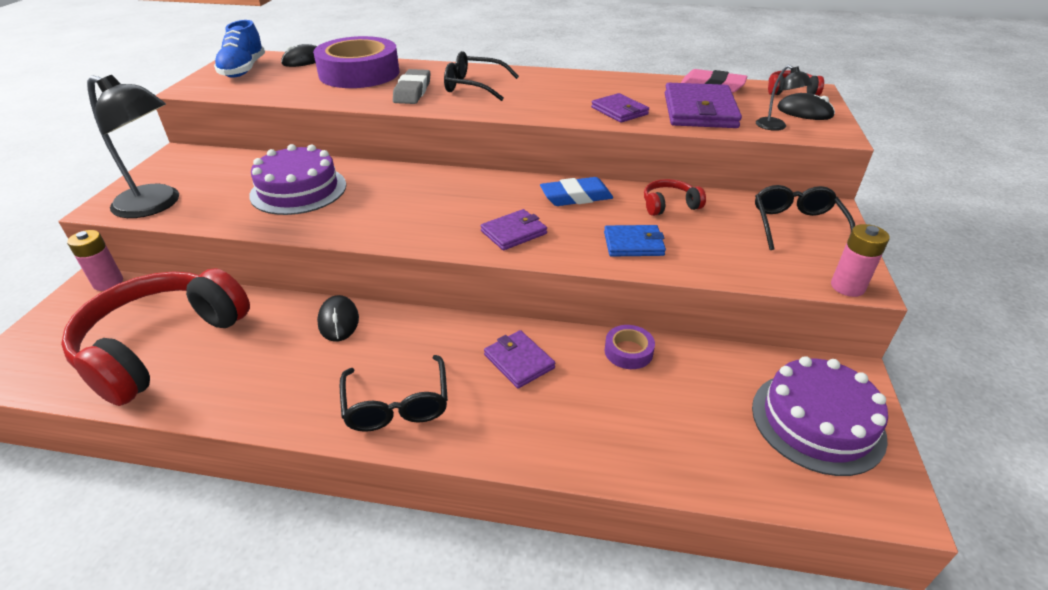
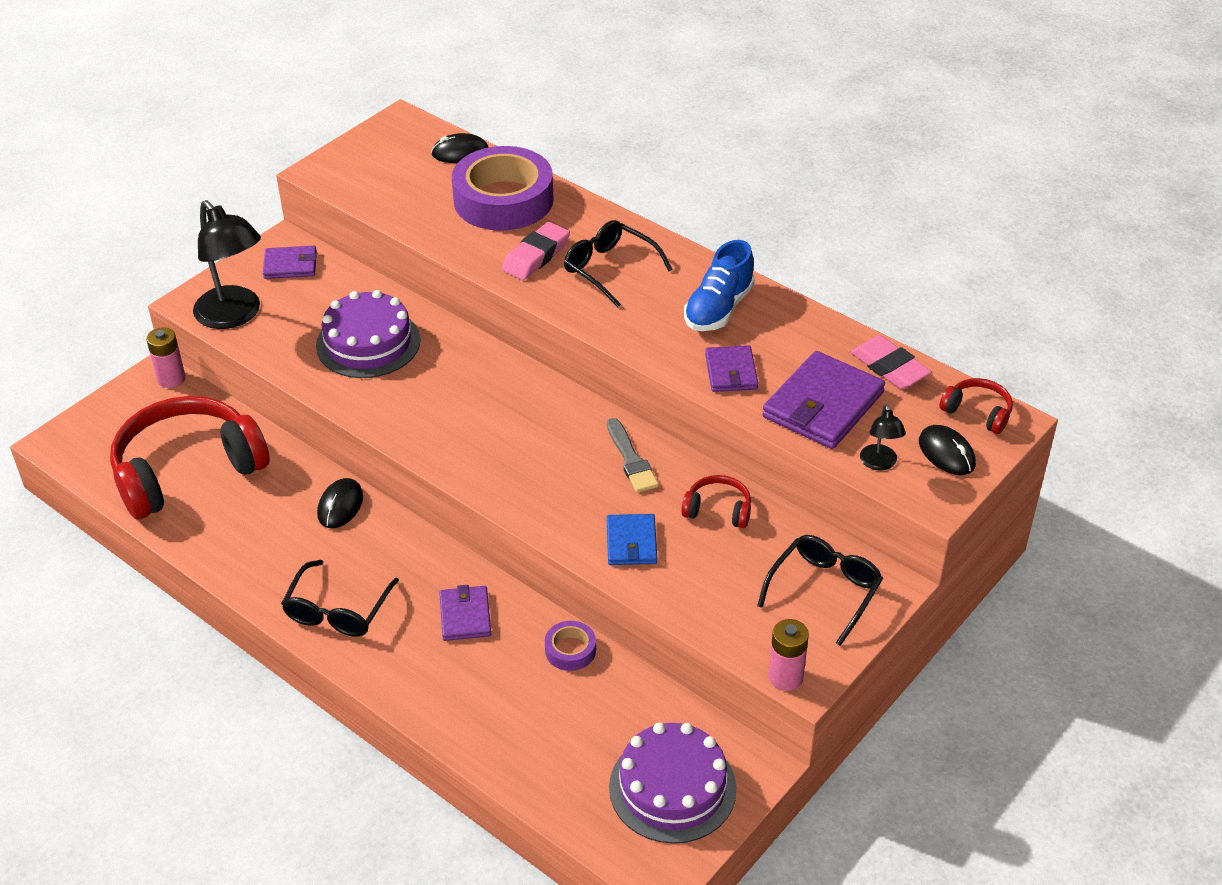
camera: 30 degrees right, 5 degrees up
blue shoe [214,20,265,78] -> blue shoe moved to [684,240,755,331]
grey eraser [393,69,430,104] -> pink eraser [502,222,570,280]
purple wallet [481,209,547,250] -> purple wallet moved to [263,246,317,279]
blue eraser [540,177,613,206] -> grey brush [607,418,659,493]
blue wallet [604,225,666,256] -> blue wallet turned 60 degrees clockwise [607,514,657,565]

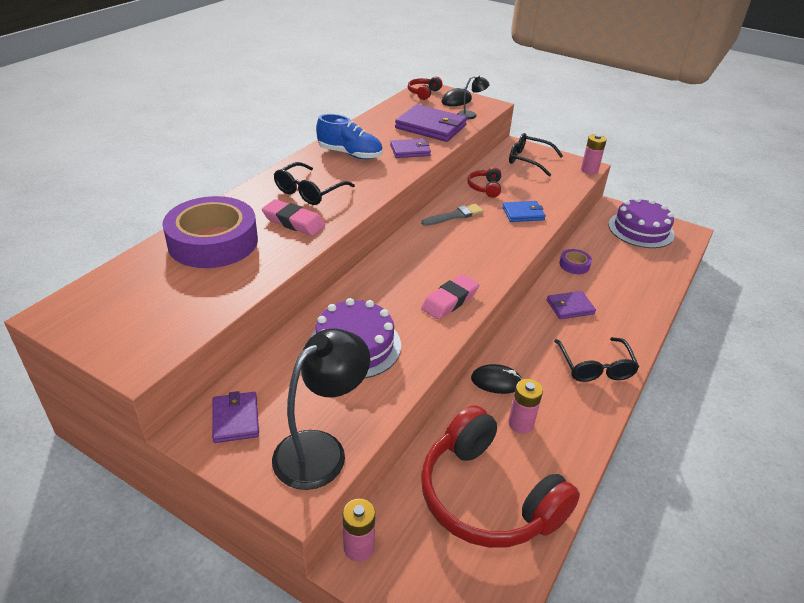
camera: 100 degrees left, 5 degrees down
black glasses [281,560,399,637] -> black glasses turned 75 degrees clockwise [554,337,639,382]
black mouse [431,133,489,163] -> none
pink eraser [851,335,932,389] -> pink eraser moved to [421,274,479,319]
none -> pink battery [508,379,543,433]

